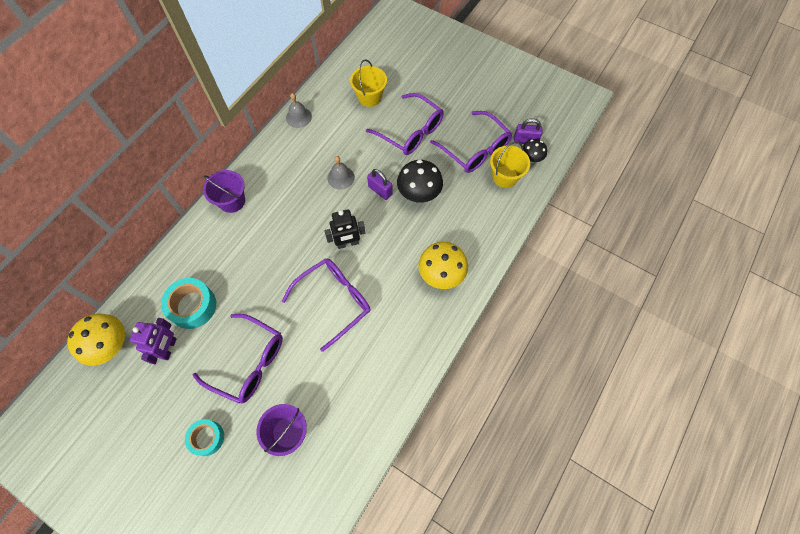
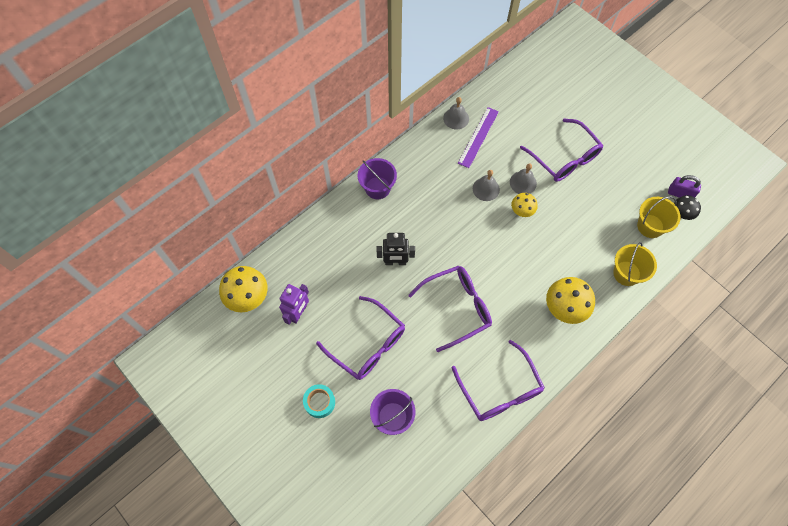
camera: 15 degrees right, 0 degrees up
turquoise tape [161,278,216,329] -> none
black robot [324,209,365,249] -> black robot moved to [377,233,415,265]
yellow bucket [350,59,387,107] -> yellow bucket moved to [613,242,657,286]
purple padlock [367,169,393,200] -> yellow mushroom [511,193,538,217]
black mushroom [397,160,443,203] -> none
purple glasses [430,111,512,173] -> purple glasses moved to [452,340,545,421]
none -> purple ruler [458,107,499,168]
none -> grey bell [510,163,537,194]

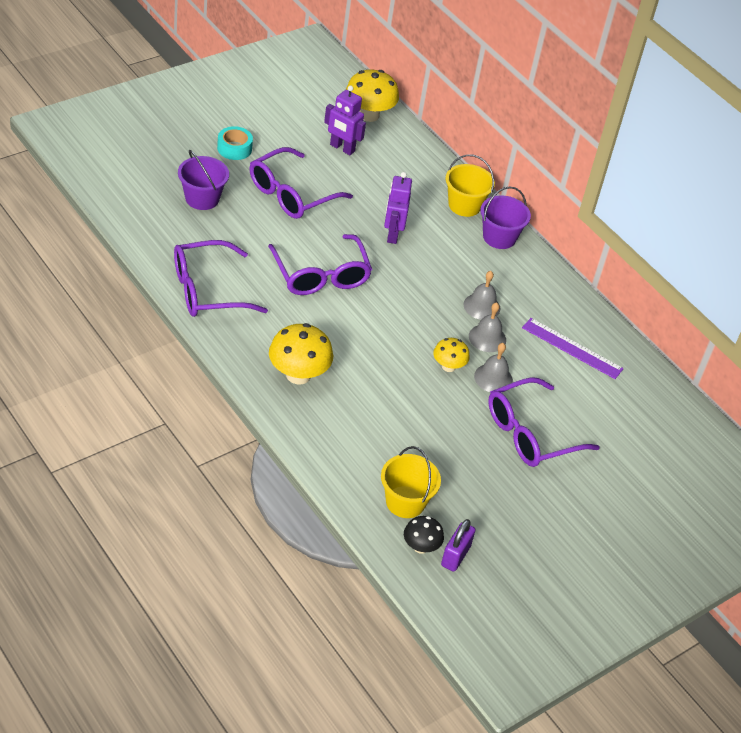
camera: 90 degrees right, 20 degrees down
black robot [377,233,415,265] -> purple robot [384,172,412,244]
grey bell [443,97,469,130] -> grey bell moved to [464,271,500,320]
yellow bucket [613,242,657,286] -> yellow bucket moved to [445,154,495,217]

